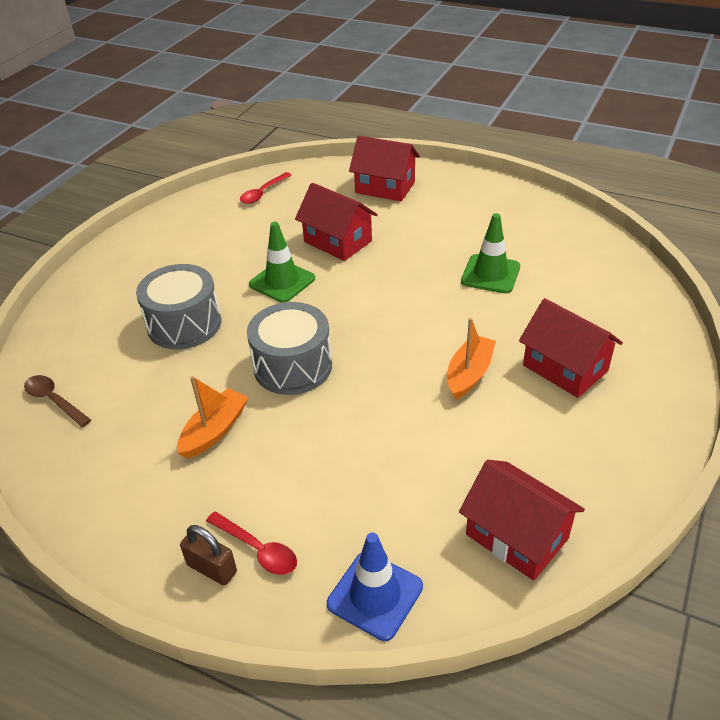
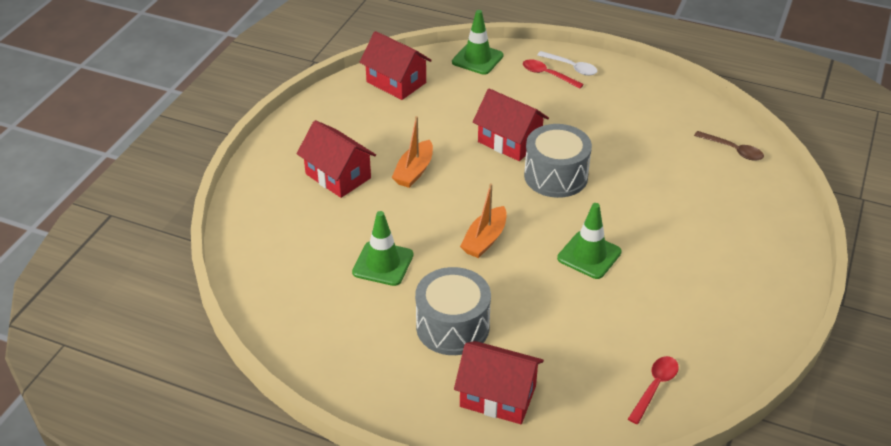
camera: 175 degrees right, 0 degrees up
grey drum [136,264,221,350] -> grey drum moved to [415,267,491,355]
orange boat [177,376,249,459] -> orange boat moved to [460,183,507,258]
brown padlock [180,525,237,585] -> white spoon [537,51,597,75]
red house [295,183,378,261] -> red house moved to [473,89,549,161]
blue traffic cone [327,532,423,641] -> green traffic cone [452,10,504,75]

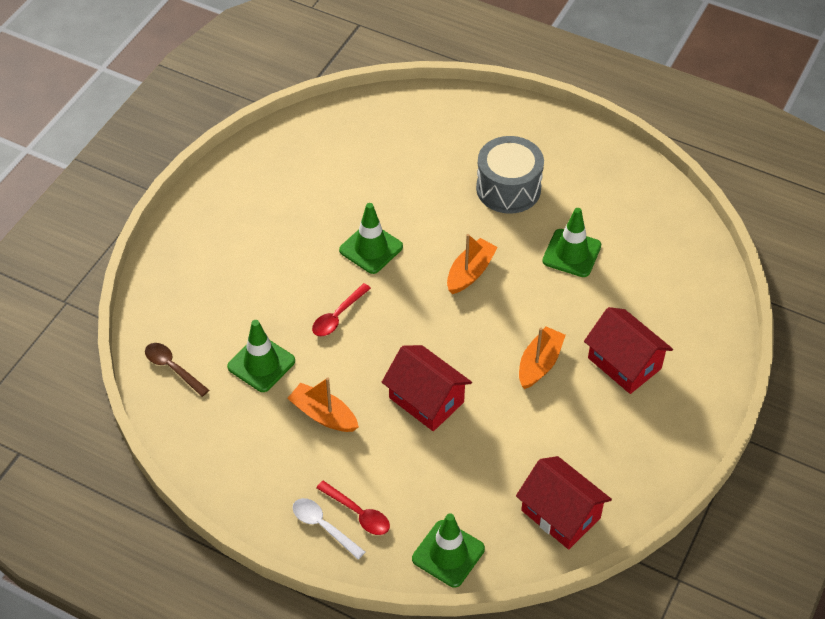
camera: 175 degrees left, 10 degrees up
red house [454,341,544,424] -> none
grey drum [524,124,592,198] -> none
red spoon [628,356,679,424] -> red spoon moved to [312,283,371,336]
none -> green traffic cone [227,320,295,392]
none -> orange boat [287,378,359,432]

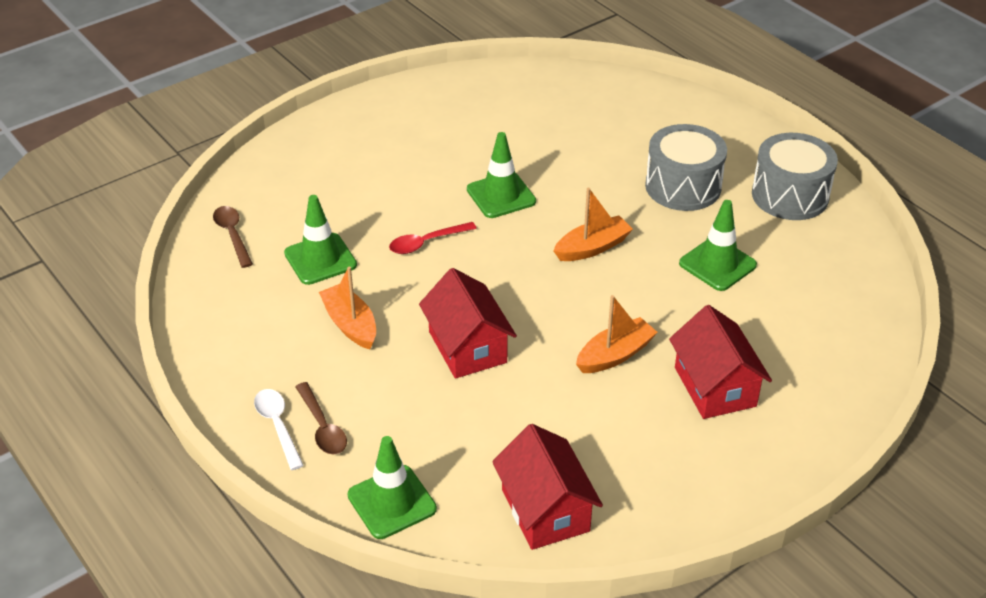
camera: 25 degrees right, 10 degrees down
red spoon [316,481,390,535] -> brown spoon [295,382,347,455]
none -> grey drum [752,133,838,220]

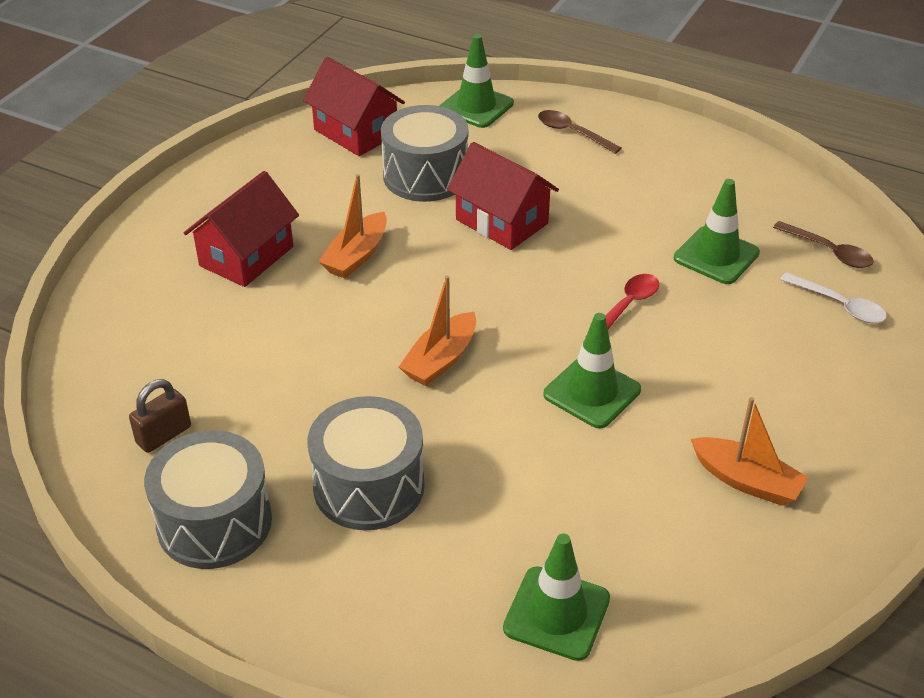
camera: 155 degrees right, 0 degrees up
white spoon [254,389,304,470] -> white spoon moved to [780,272,887,323]
orange boat [319,267,376,349] -> orange boat moved to [691,397,809,506]
red house [669,305,772,419] -> red house turned 75 degrees clockwise [184,171,299,287]
green traffic cone [679,200,757,291] -> green traffic cone moved to [503,534,610,661]
none -> brown padlock [129,379,191,453]
none -> grey drum [381,105,468,202]

